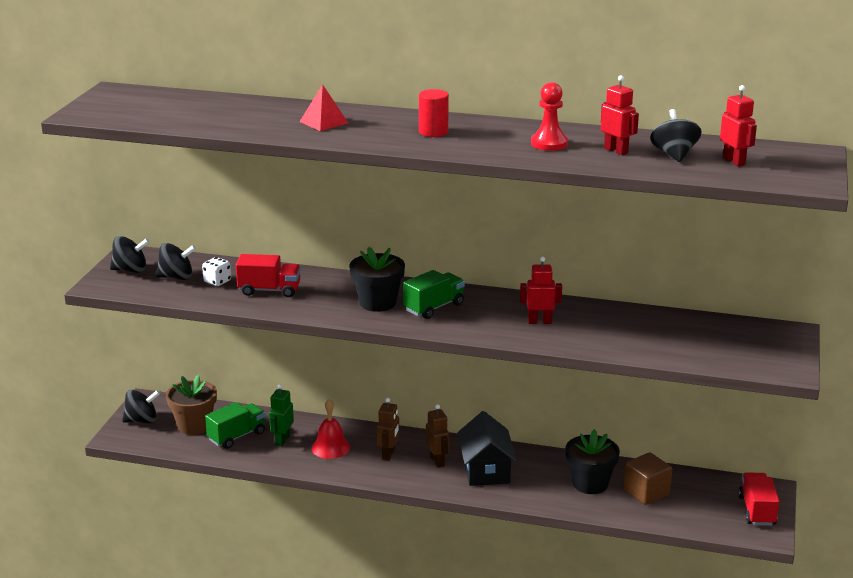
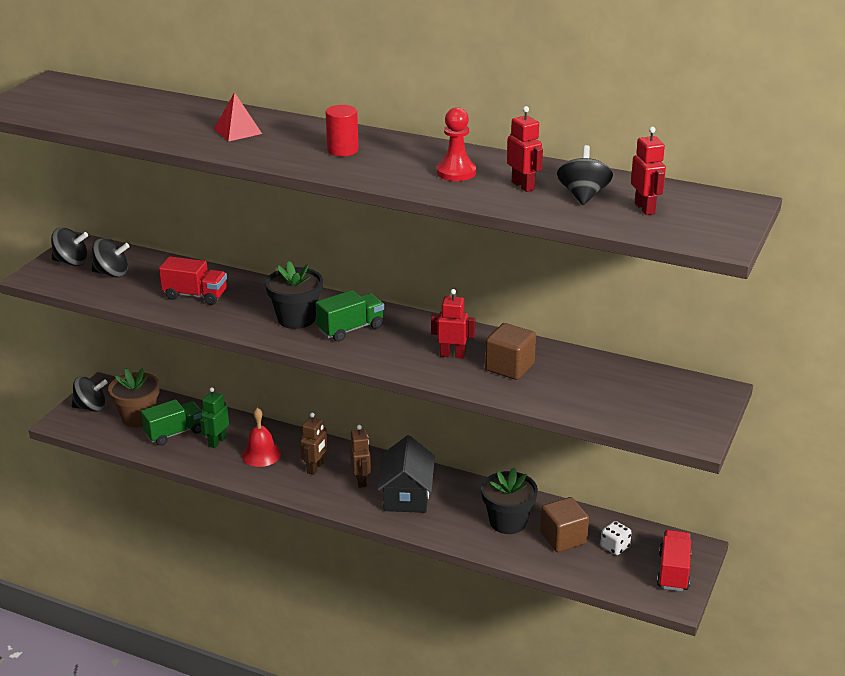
camera: 10 degrees right, 5 degrees up
white dice [202,257,231,286] -> white dice moved to [601,521,632,555]
none -> brown cube [485,323,536,380]

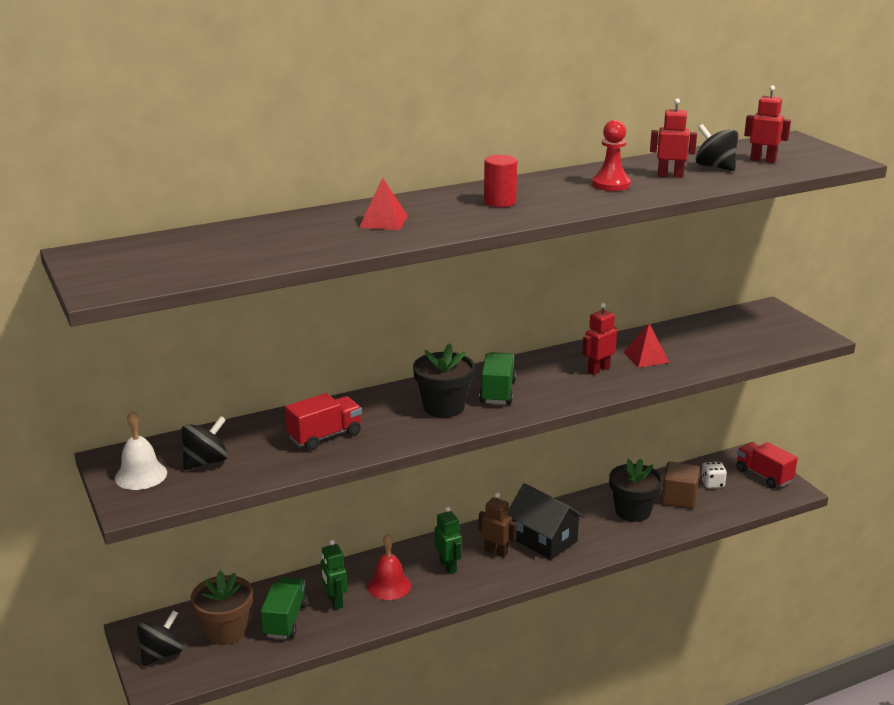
camera: 50 degrees left, 5 degrees down
black spinning top [51,227,88,266] -> white bell [115,411,167,490]
brown robot [300,413,327,475] -> green robot [435,506,462,574]
brown cube [485,323,536,380] -> red pyramid [623,323,670,368]

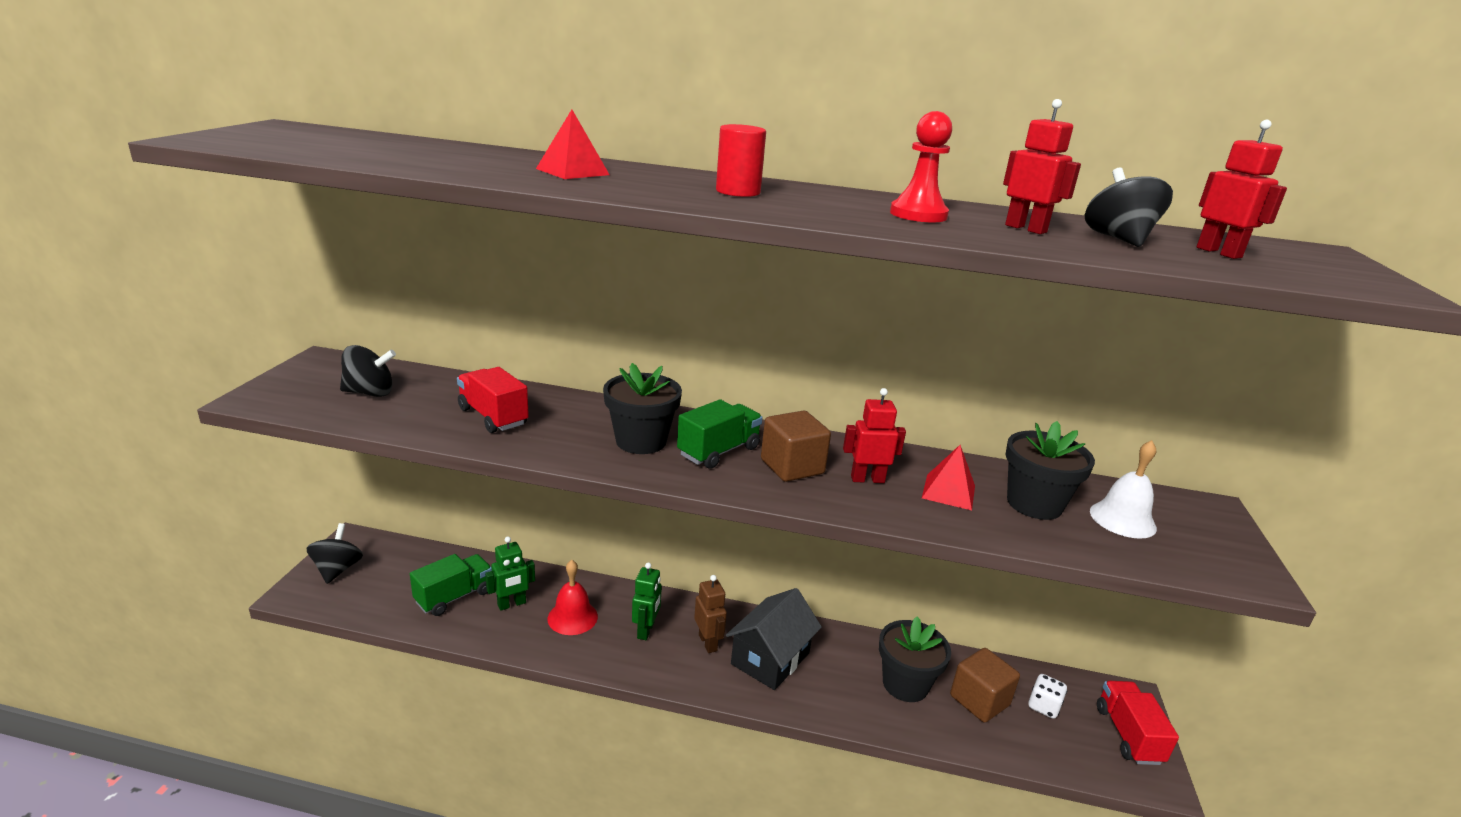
camera: 35 degrees right, 0 degrees up
white bell [115,411,167,490] -> white bell moved to [1090,440,1157,539]
black spinning top [137,610,183,666] -> black spinning top turned 75 degrees counterclockwise [306,523,363,584]
brown flower pot [191,571,253,645] -> none
red truck [285,393,362,450] -> red truck turned 135 degrees counterclockwise [457,367,529,433]
green robot [321,540,347,610] -> green robot turned 135 degrees counterclockwise [485,537,535,611]
black house [508,483,585,560] -> black house turned 45 degrees clockwise [726,588,822,690]
none -> brown cube [761,411,831,482]
none -> black flower pot [1006,421,1095,520]

